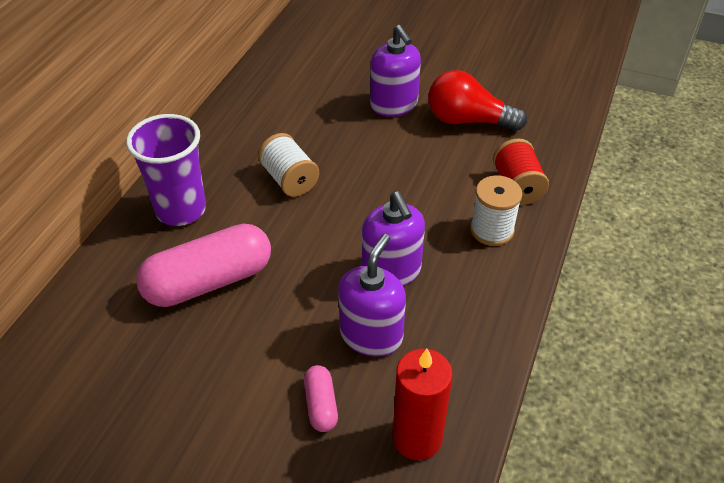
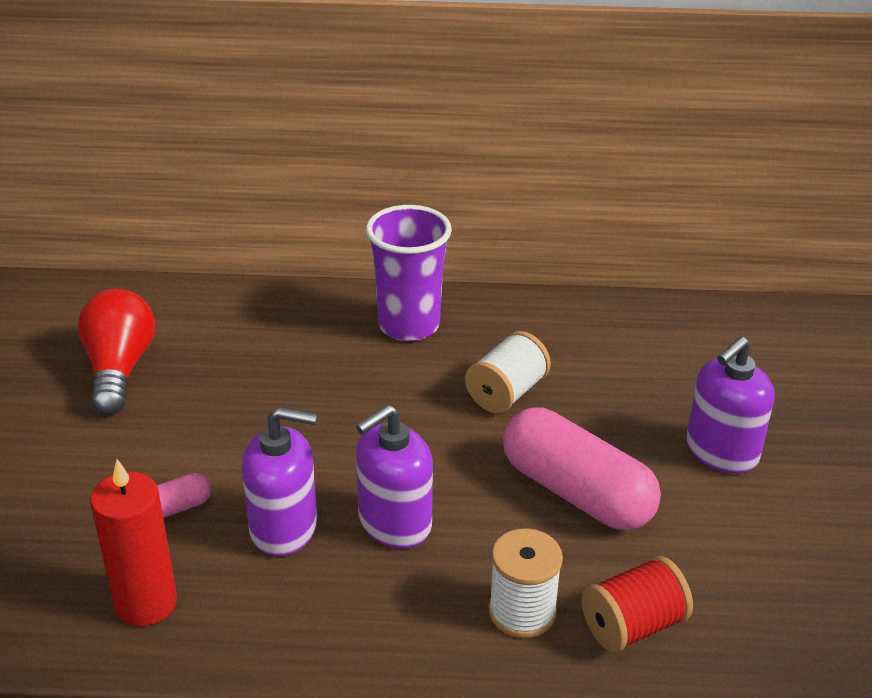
camera: 70 degrees right, 10 degrees down
pink capsule [136,224,271,307] -> pink capsule moved to [503,407,661,531]
red light bulb [428,70,527,131] -> red light bulb moved to [78,289,155,415]

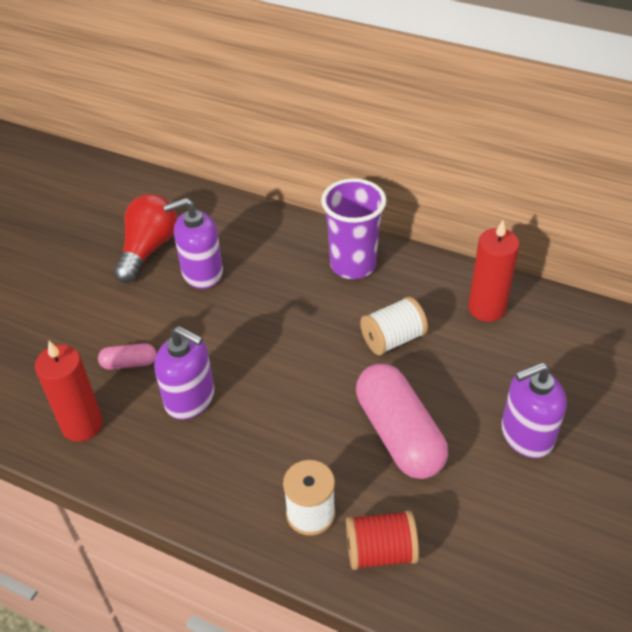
camera: 25 degrees right, 10 degrees up
purple soap dispenser [356,404,433,548] -> purple soap dispenser moved to [163,198,223,289]
none -> red candle [468,220,519,322]

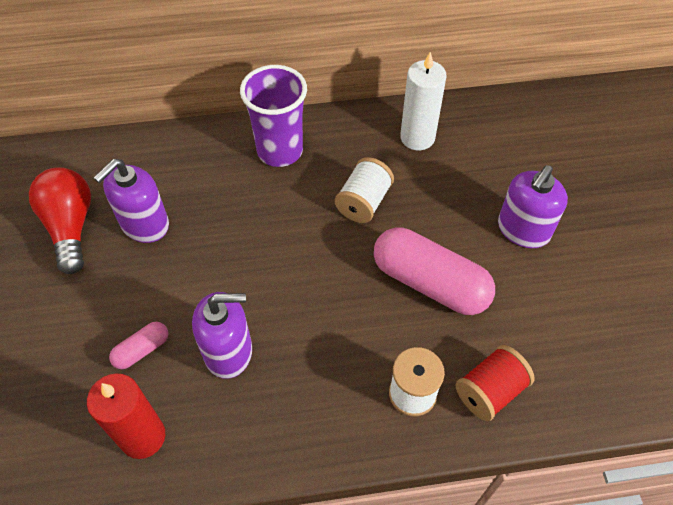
camera: 35 degrees left, 10 degrees up
red candle [468,220,519,322] -> white candle [400,52,447,150]

